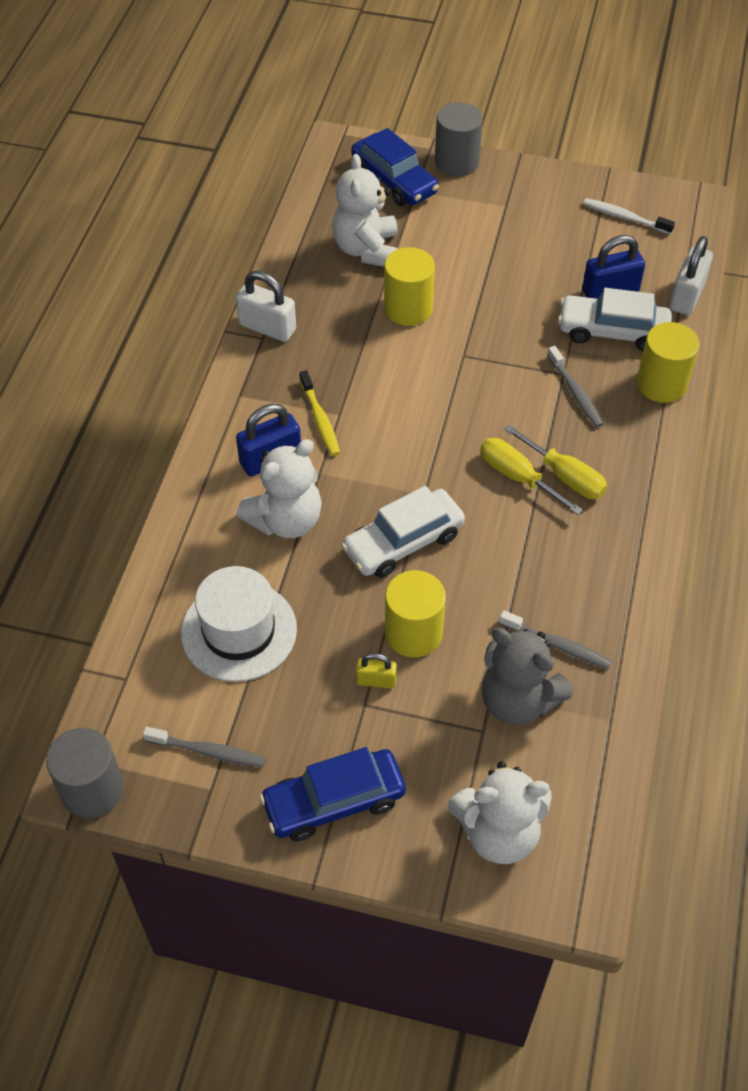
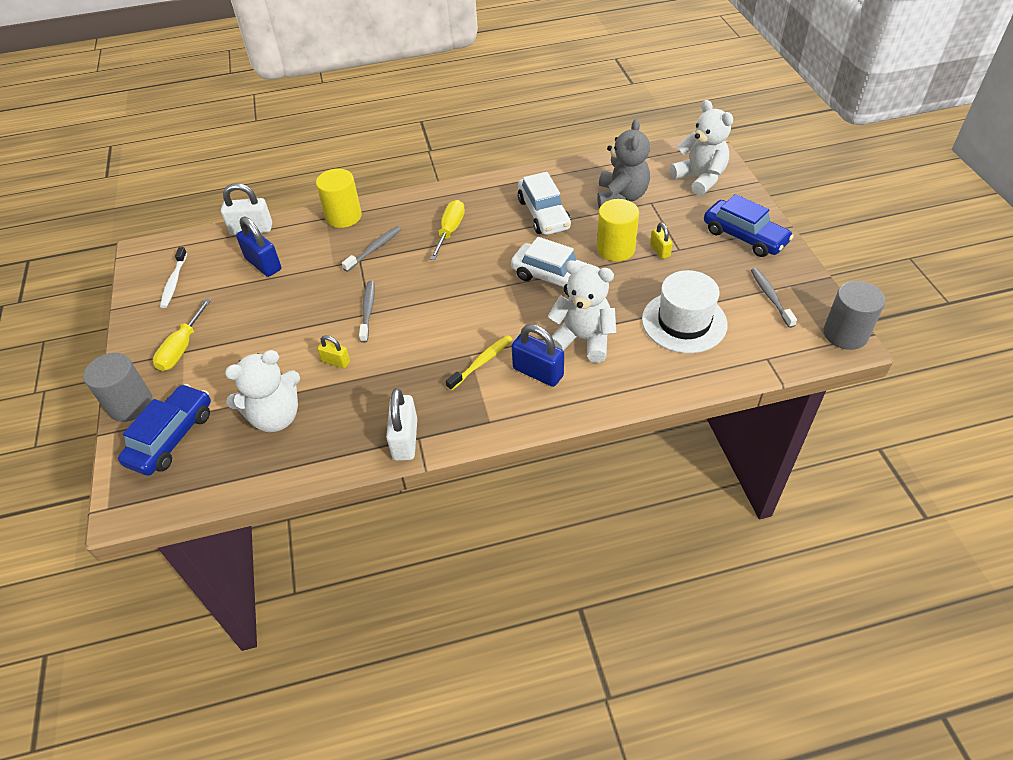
camera: 115 degrees left, 5 degrees down
yellow cylinder [384,247,435,326] -> yellow padlock [317,335,350,368]
yellow screwdriver [480,438,583,515] -> yellow screwdriver moved to [153,298,211,371]
grey toothbrush [499,610,612,669] -> grey toothbrush moved to [359,281,375,343]
white car [558,288,672,351] -> white car moved to [518,172,571,235]

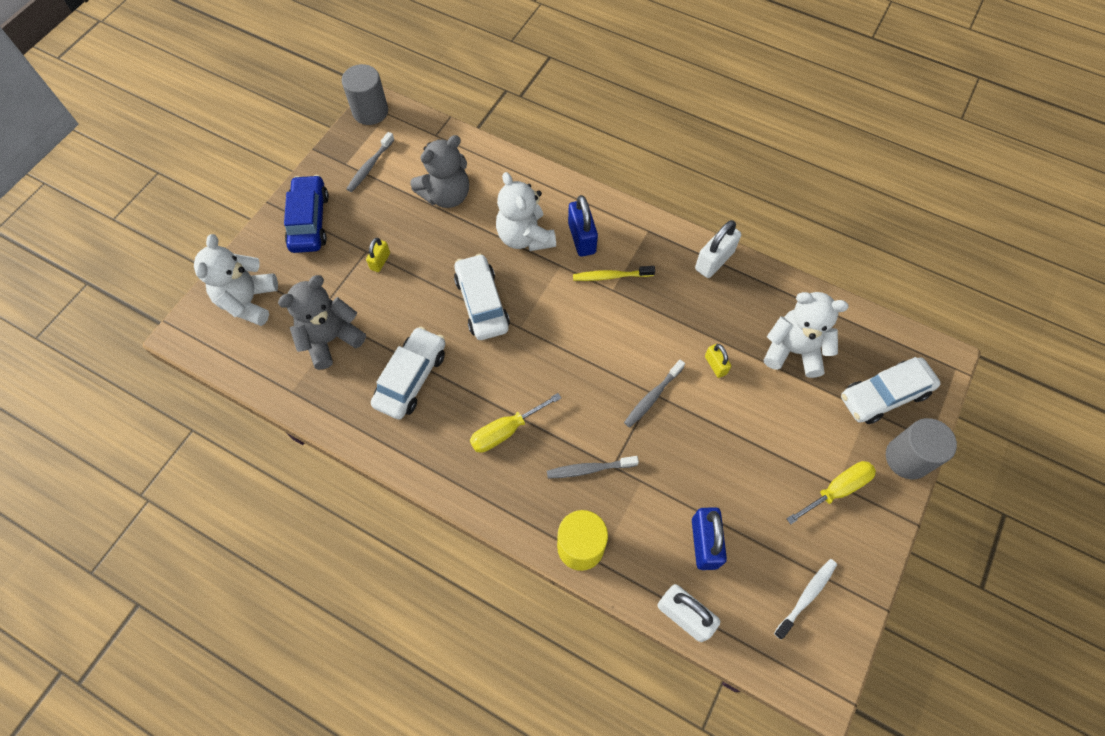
camera: 140 degrees left, 15 degrees up
blue car [118,384,211,476] -> white car [841,357,941,424]
yellow cylinder [597,199,639,262] -> none
white hat [642,270,728,353] -> grey teddy bear [410,135,469,208]

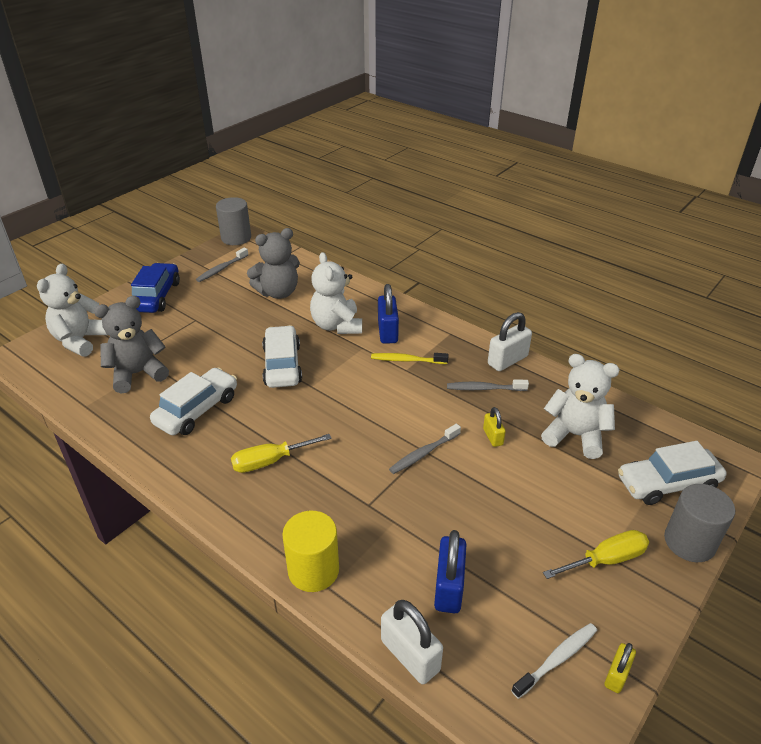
camera: 10 degrees right, 25 degrees down
yellow padlock [366,238,390,272] -> yellow padlock moved to [604,643,636,693]
grey toothbrush [547,456,639,478] -> grey toothbrush moved to [447,379,529,391]

